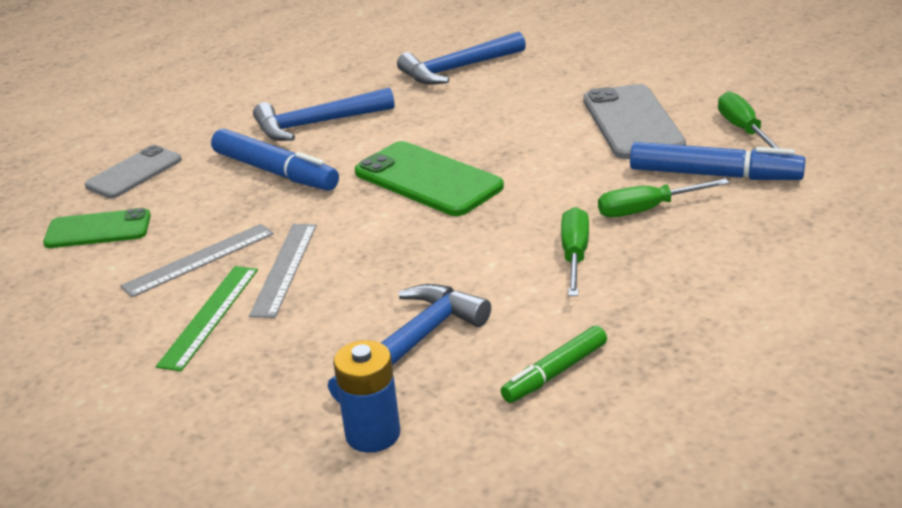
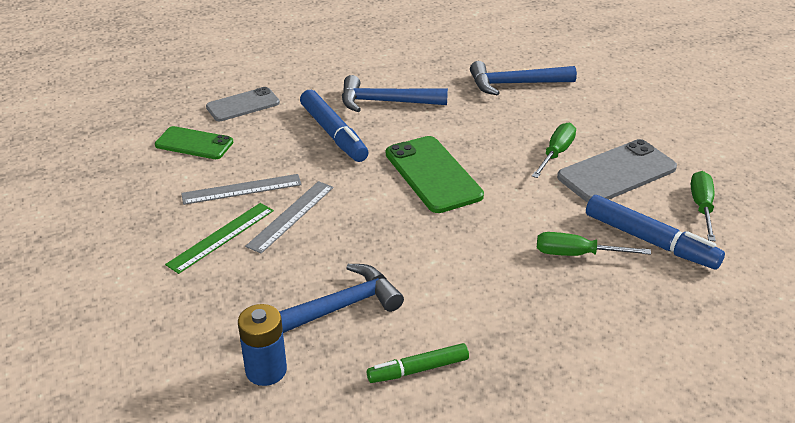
camera: 20 degrees right, 5 degrees up
green screwdriver [561,207,589,296] -> green screwdriver moved to [532,123,576,178]
grey phone [583,84,686,159] -> grey phone turned 45 degrees clockwise [557,139,677,203]

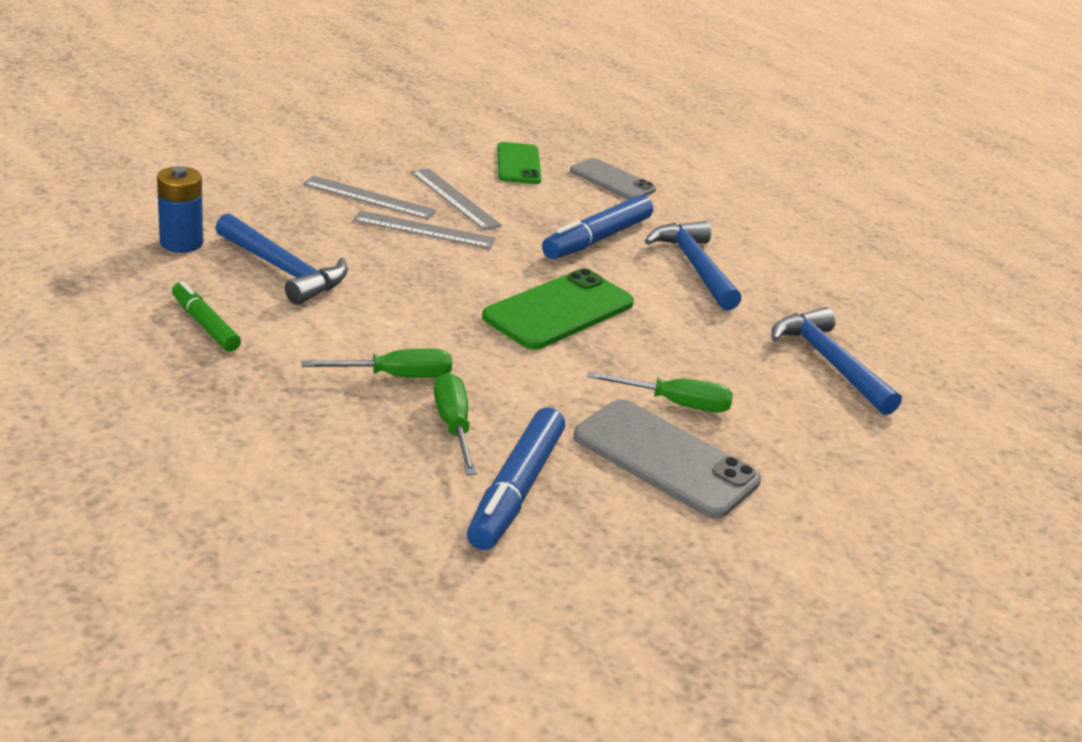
camera: 65 degrees right, 5 degrees down
green ruler [165,203,274,274] -> grey ruler [303,176,437,220]
green screwdriver [691,171,716,241] -> green screwdriver moved to [302,349,452,378]

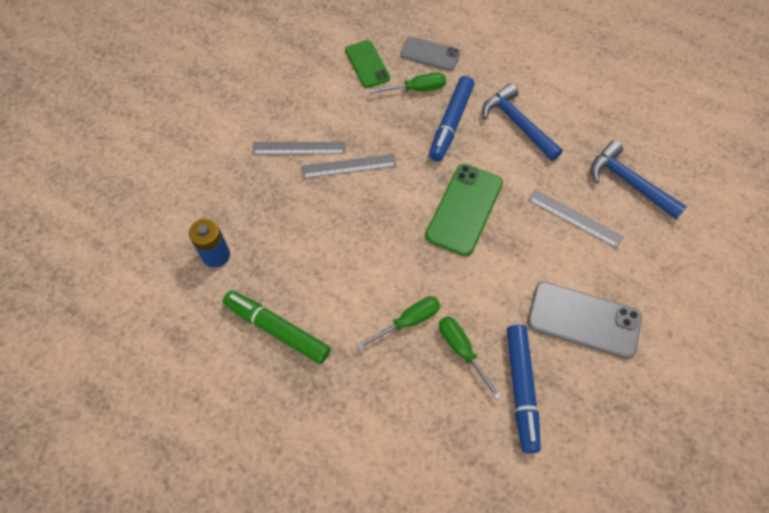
camera: 15 degrees left, 30 degrees up
green marker [172,281,241,352] -> green marker [223,290,331,364], size x1.59
blue hammer [215,213,348,305] -> none
grey ruler [411,168,502,230] -> grey ruler moved to [528,189,624,248]
green screwdriver [587,371,733,412] -> green screwdriver moved to [369,73,446,93]

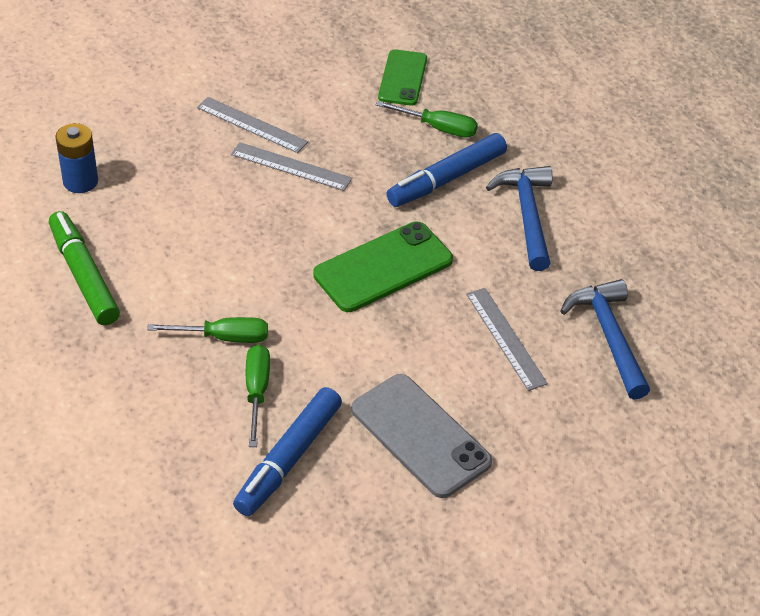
camera: 30 degrees right, 15 degrees down
grey phone [400,36,461,71] -> none

